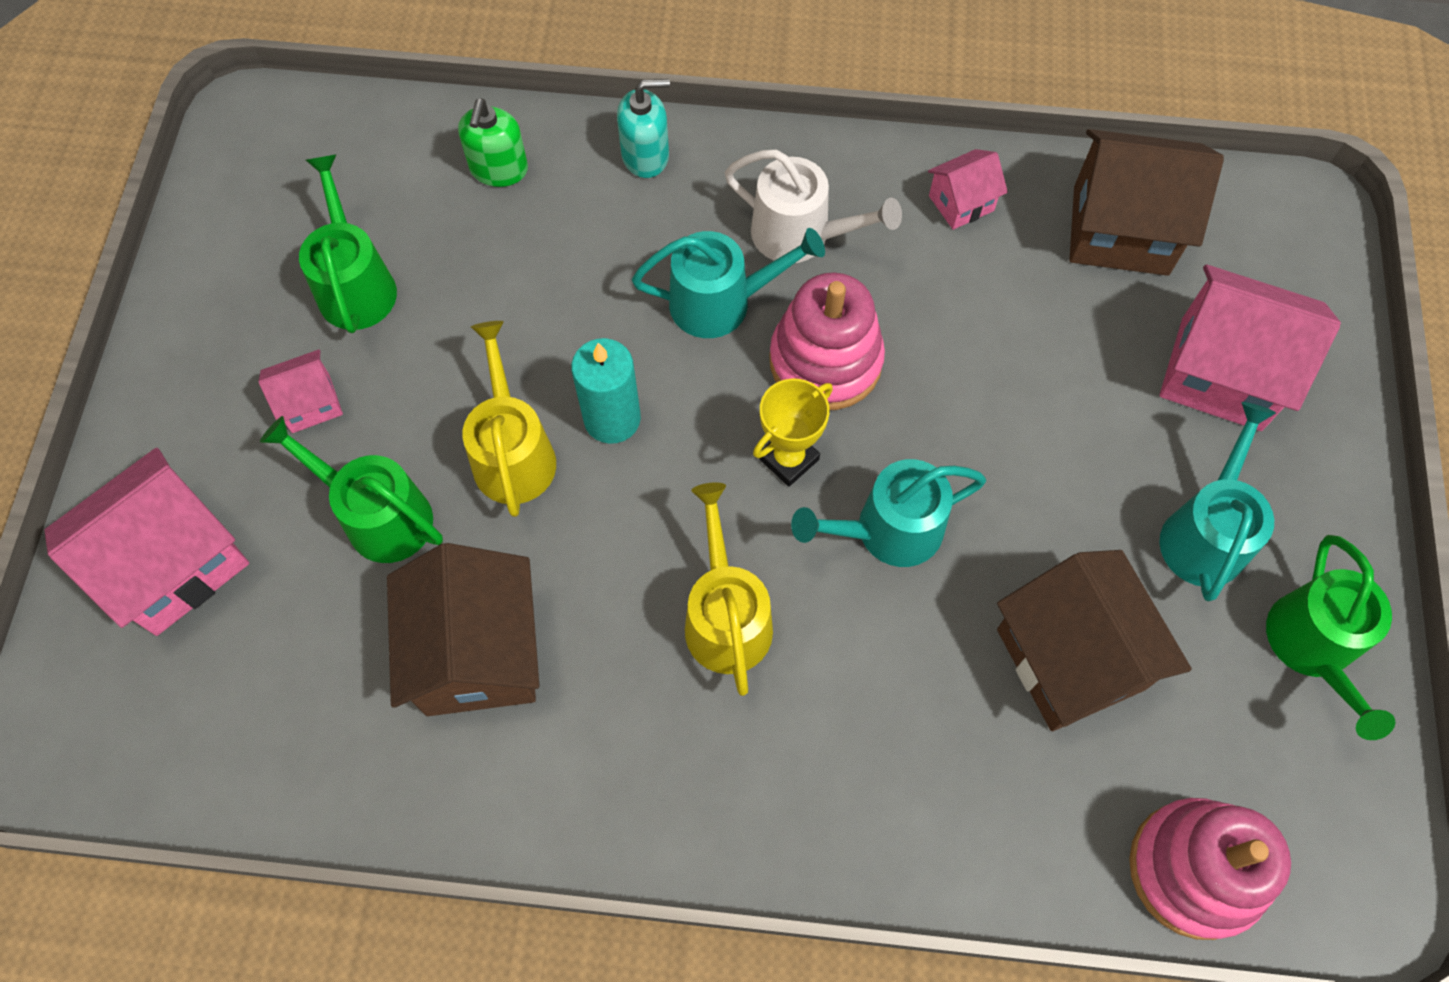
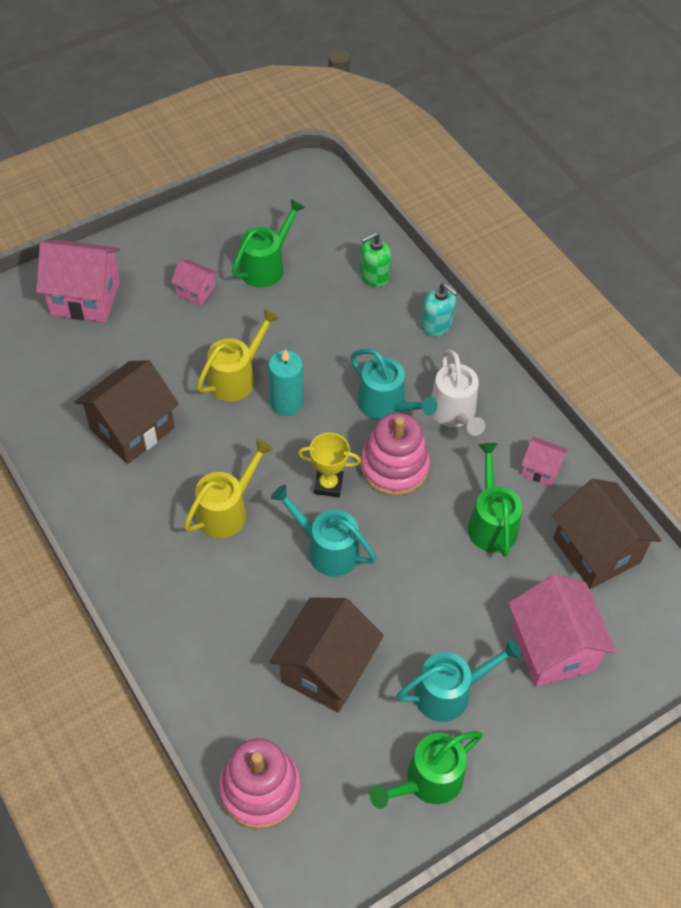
camera: 50 degrees right, 10 degrees down
green watering can [260,416,443,563] -> green watering can moved to [468,443,522,557]

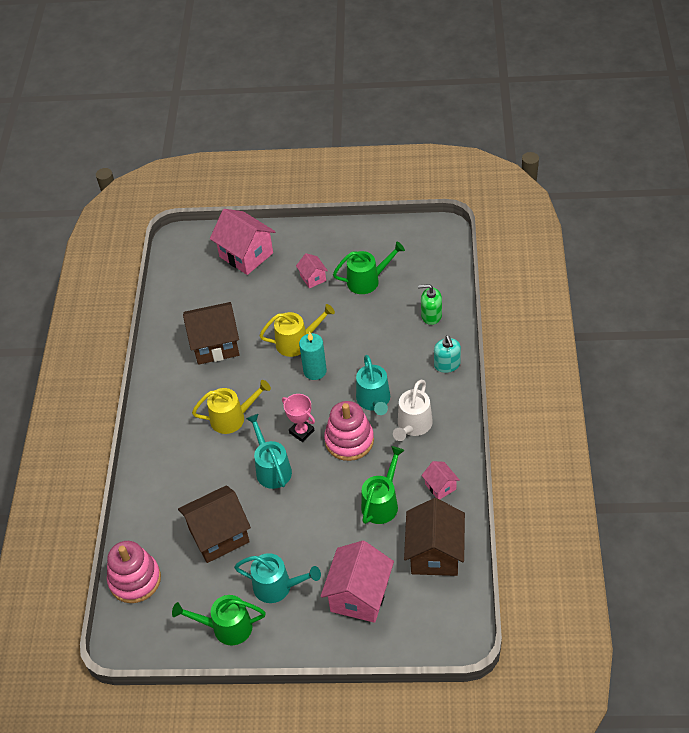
camera: 40 degrees right, 5 degrees down
yellow trophy [298,433,361,497] -> pink trophy [282,394,315,442]

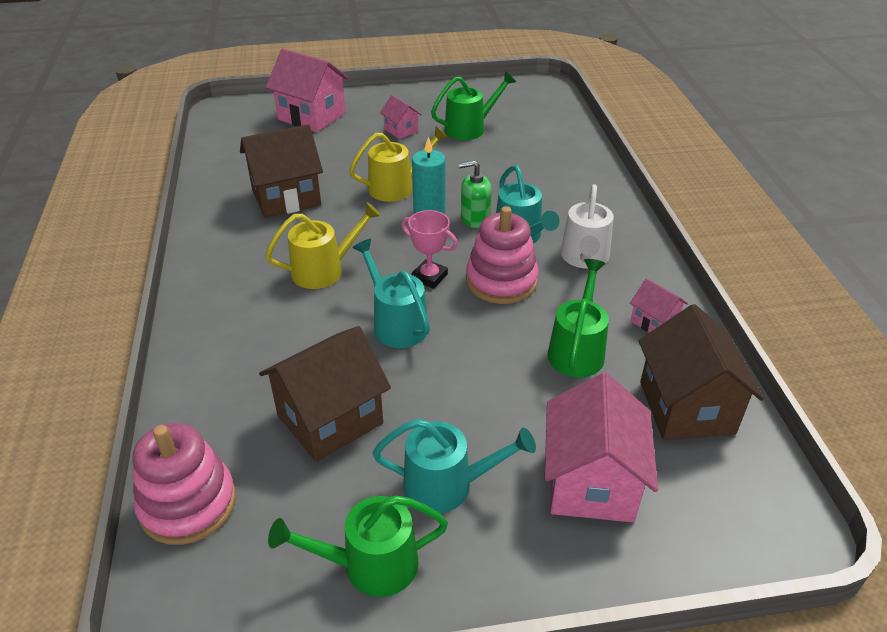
camera: 15 degrees left, 10 degrees down
green soap dispenser [418,284,442,325] -> green soap dispenser moved to [458,160,492,228]
turquoise soap dispenser [434,335,461,373] -> none

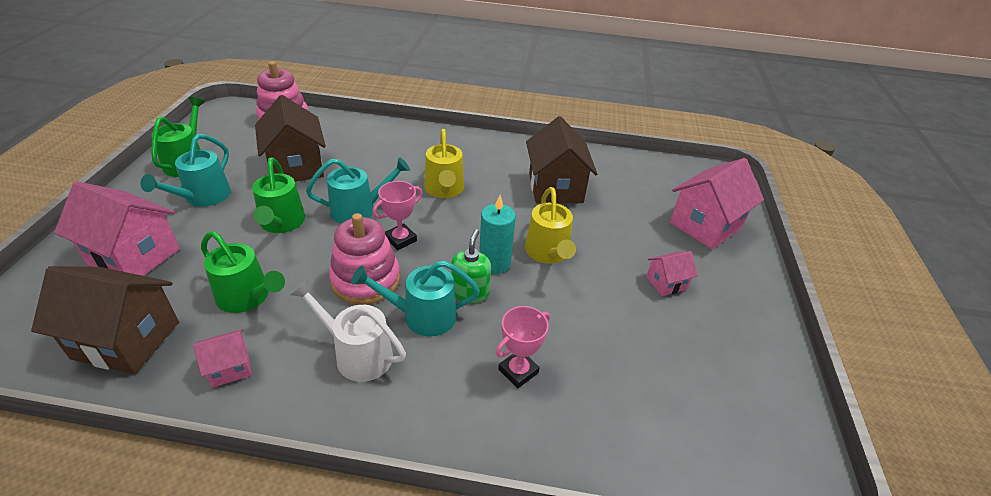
camera: 105 degrees right, 0 degrees up
green watering can [431,71,516,140] -> green watering can moved to [252,157,305,233]
none -> pink trophy [496,306,550,388]

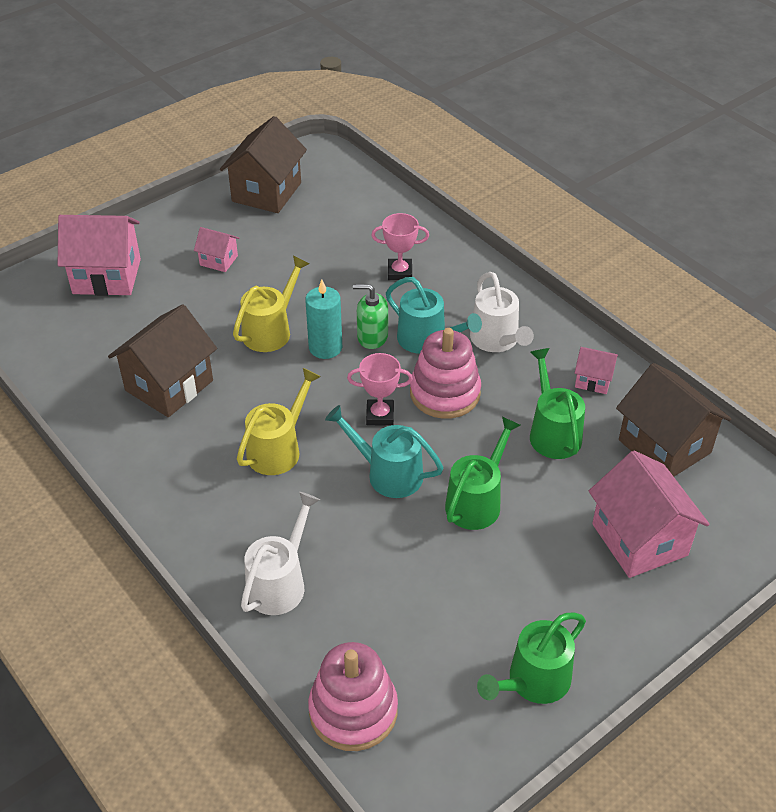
camera: 135 degrees left, 5 degrees up
turquoise watering can [140,134,231,207] -> none
brown house [255,95,326,181] -> brown house moved to [220,116,307,213]
green soap dispenser [451,229,491,303] -> green soap dispenser turned 45 degrees clockwise [353,284,388,349]
none -> white watering can [241,492,320,615]

